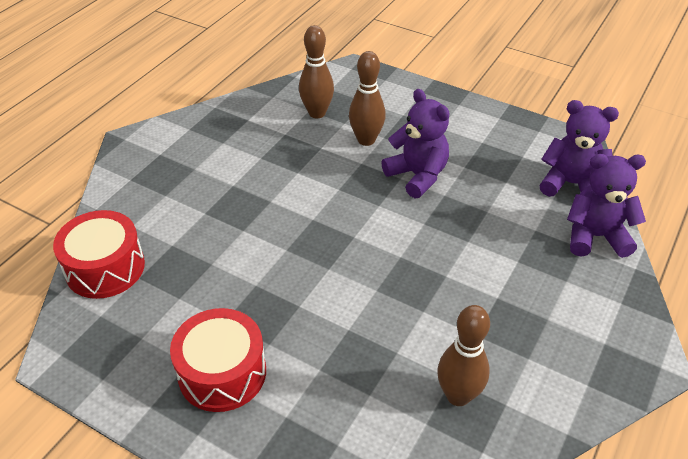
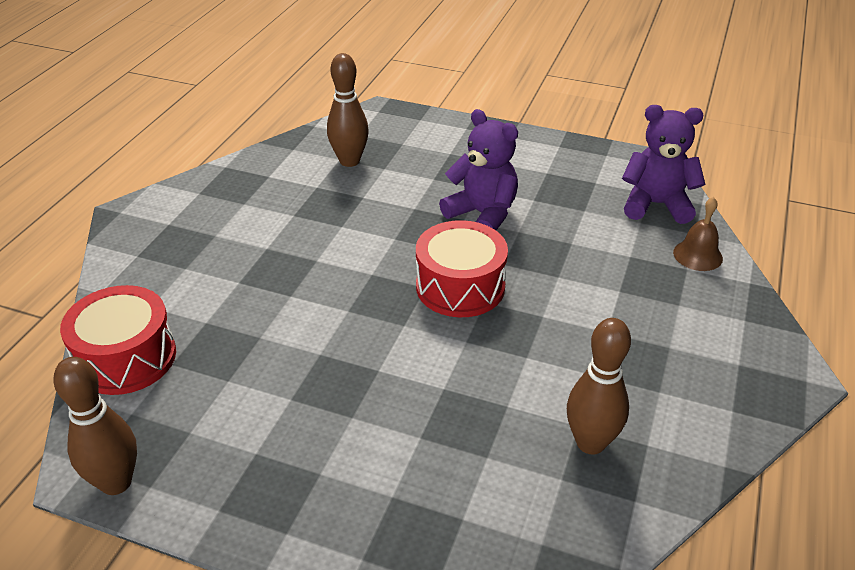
camera: 10 degrees left, 5 degrees down
red drum [170,308,266,412] -> red drum moved to [416,220,508,317]
brown bowling pin [349,51,386,146] -> brown bowling pin moved to [53,357,137,495]
purple teddy bear [567,154,646,258] -> brown bell [673,197,723,271]

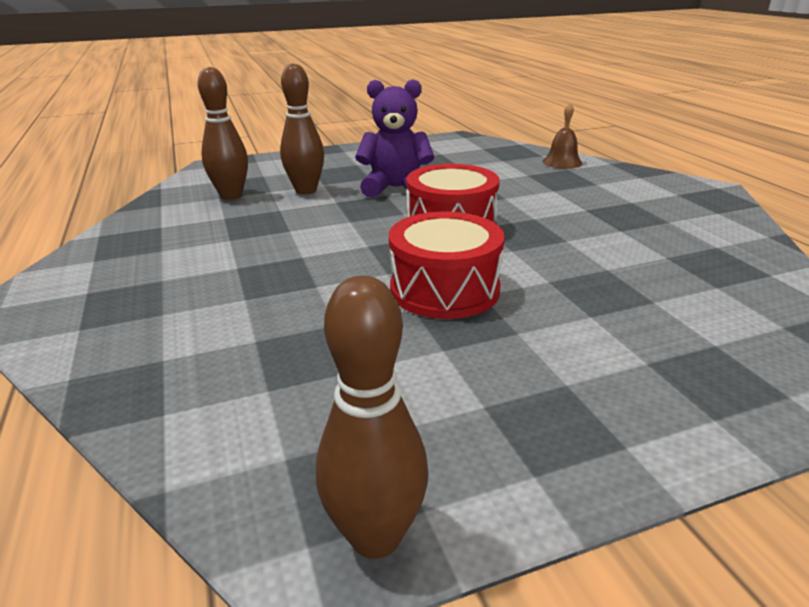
camera: 40 degrees left, 10 degrees down
red drum [60,285,176,395] -> red drum moved to [389,212,505,319]
brown bowling pin [567,318,631,455] -> brown bowling pin moved to [280,63,324,194]
purple teddy bear [622,105,705,224] -> none

